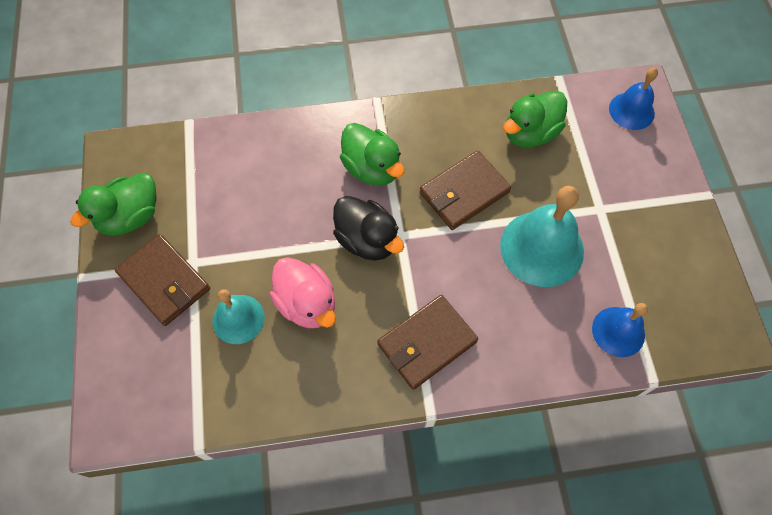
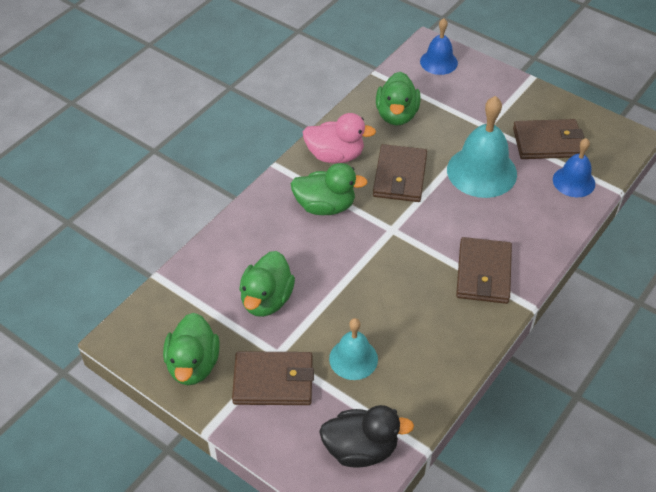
camera: 45 degrees left, 15 degrees down
pink duck [270,257,336,328] -> pink duck moved to [303,113,376,163]
black duck [333,196,404,261] -> black duck moved to [319,405,414,468]
none -> green duck [239,251,295,317]
none -> brown wallet [513,119,584,159]

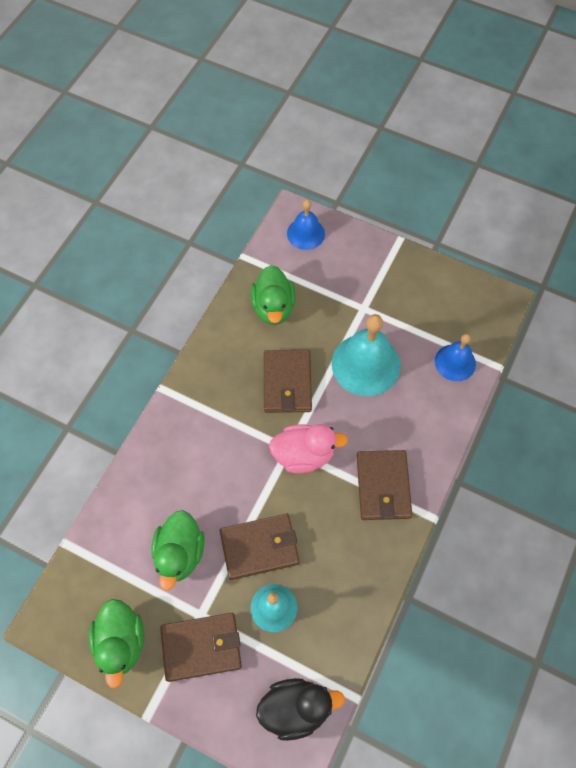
camera: 10 degrees left, 15 degrees up
green duck [290,163,368,215] -> none
pink duck [303,113,376,163] -> pink duck moved to [269,424,348,473]
brown wallet [513,119,584,159] -> brown wallet moved to [220,514,300,580]

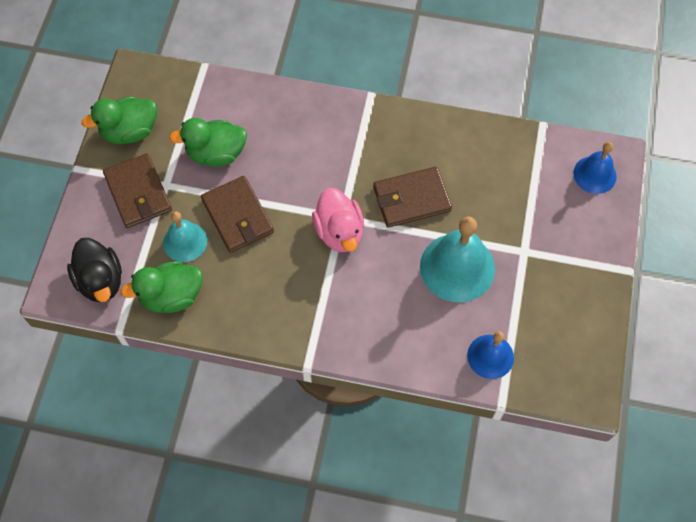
camera: 75 degrees right, 0 degrees up
green duck [250,265,296,325] -> green duck moved to [121,261,203,313]
brown wallet [357,450,412,520] -> none

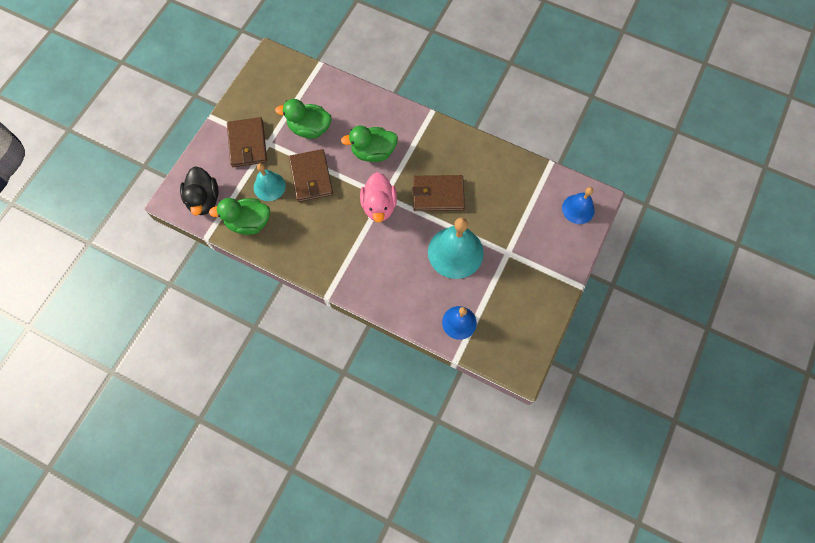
camera: 15 degrees right, 5 degrees up
green duck [82,97,157,144] -> green duck moved to [341,126,398,162]

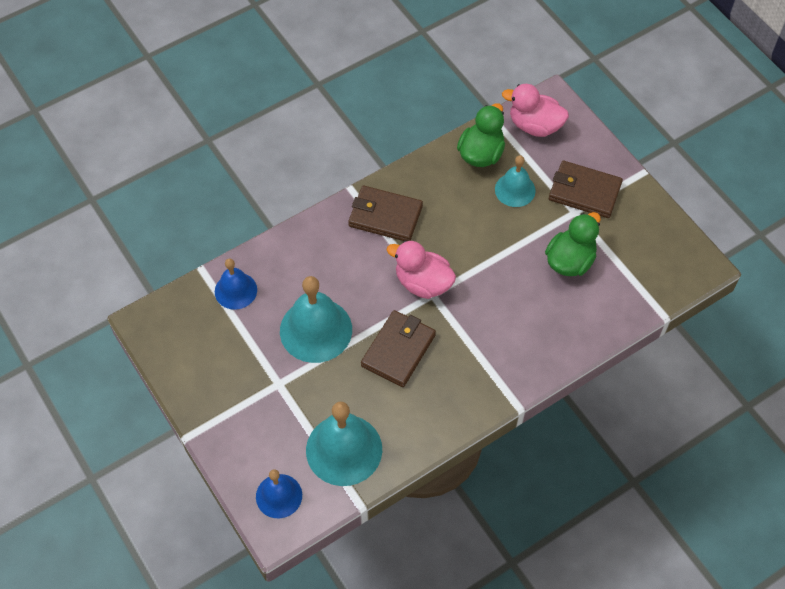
camera: 120 degrees right, 10 degrees down
black duck [180,166,218,216] -> pink duck [502,84,569,137]
brown wallet [289,149,333,202] -> brown wallet moved to [348,186,423,241]
green duck [341,126,398,162] -> none
none -> turquoise bell [306,402,382,486]

